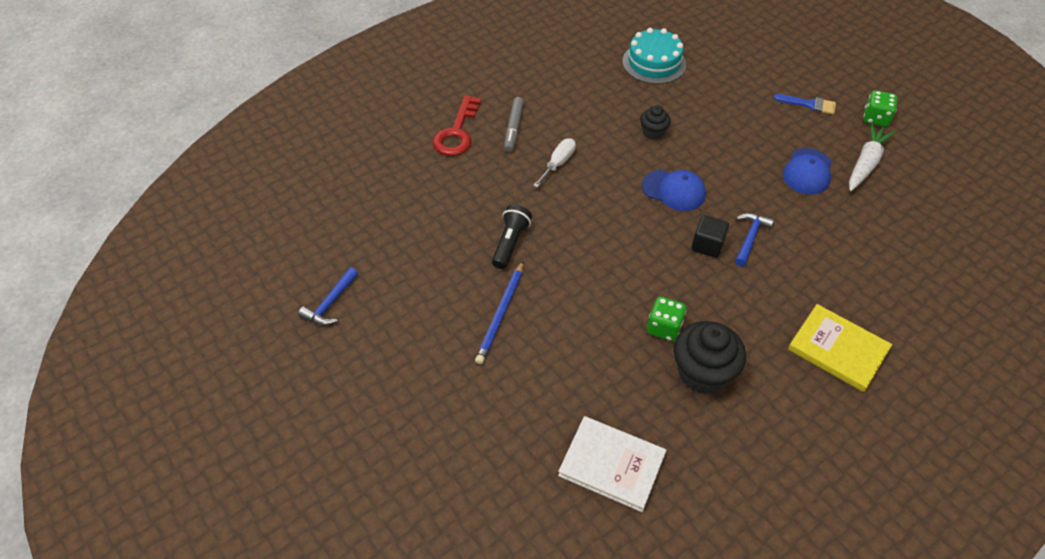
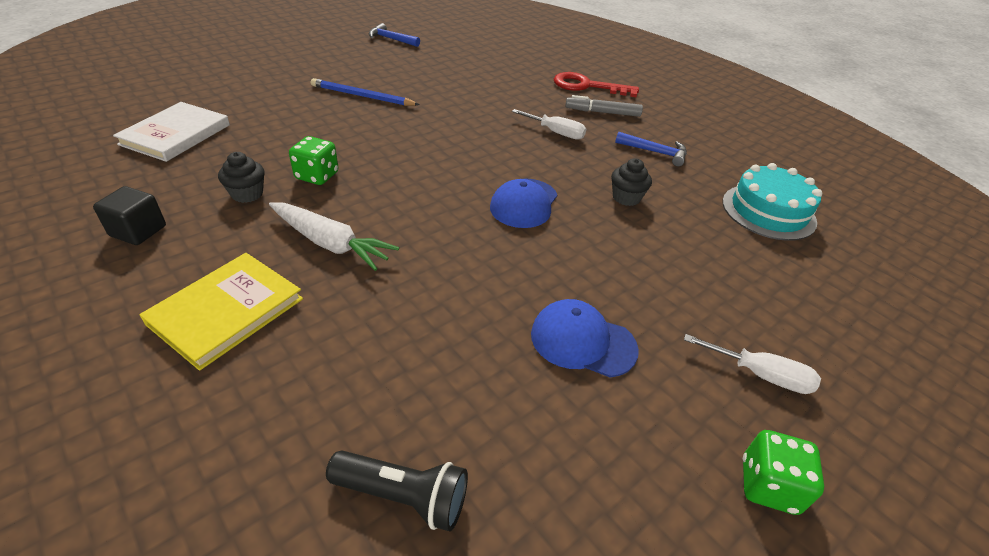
camera: 85 degrees right, 10 degrees down
black flashlight [492,205,532,269] -> black flashlight moved to [326,451,468,531]
black cupcake [673,321,746,394] -> black cupcake [218,152,265,203], size x0.54
black cube [691,215,729,258] -> black cube moved to [93,186,166,245]
blue hammer [735,213,774,267] -> blue hammer moved to [615,132,687,166]
blue brush [774,94,836,114] -> white screwdriver [684,334,821,394]
white carrot [849,123,895,191] -> white carrot moved to [269,203,399,271]

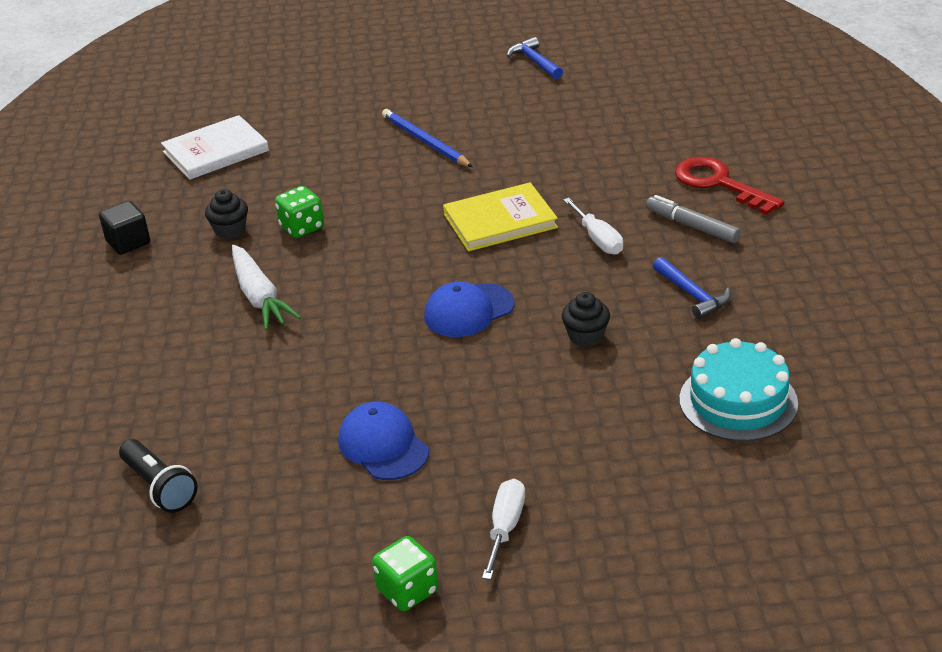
camera: 40 degrees right, 5 degrees down
yellow book [139,253,303,371] -> yellow book moved to [443,182,558,251]
white screwdriver [684,334,821,394] -> white screwdriver turned 135 degrees counterclockwise [482,479,525,580]

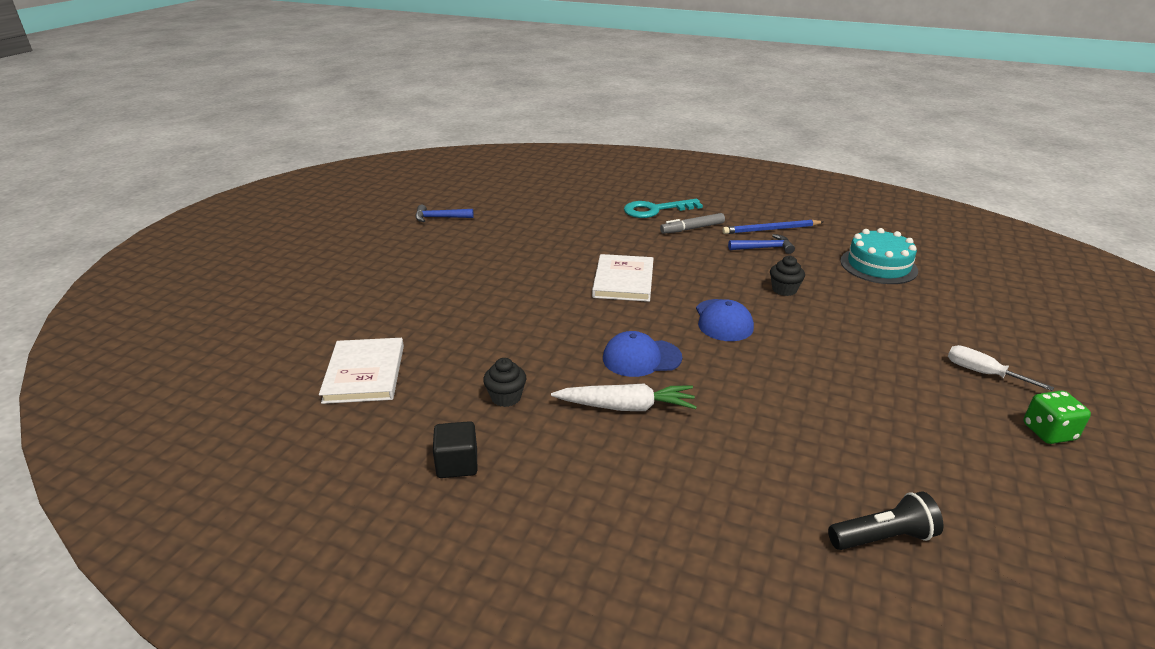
camera: 65 degrees left, 5 degrees down
green dice [275,186,324,238] -> none
blue cap [338,402,429,480] -> blue cap moved to [603,331,682,377]
blue pencil [382,109,473,167] -> blue pencil moved to [722,220,823,234]
yellow book [443,182,558,251] -> white book [592,254,654,302]
white screwdriver [563,198,623,255] -> none
red key [675,157,784,215] -> turquoise key [624,199,703,218]

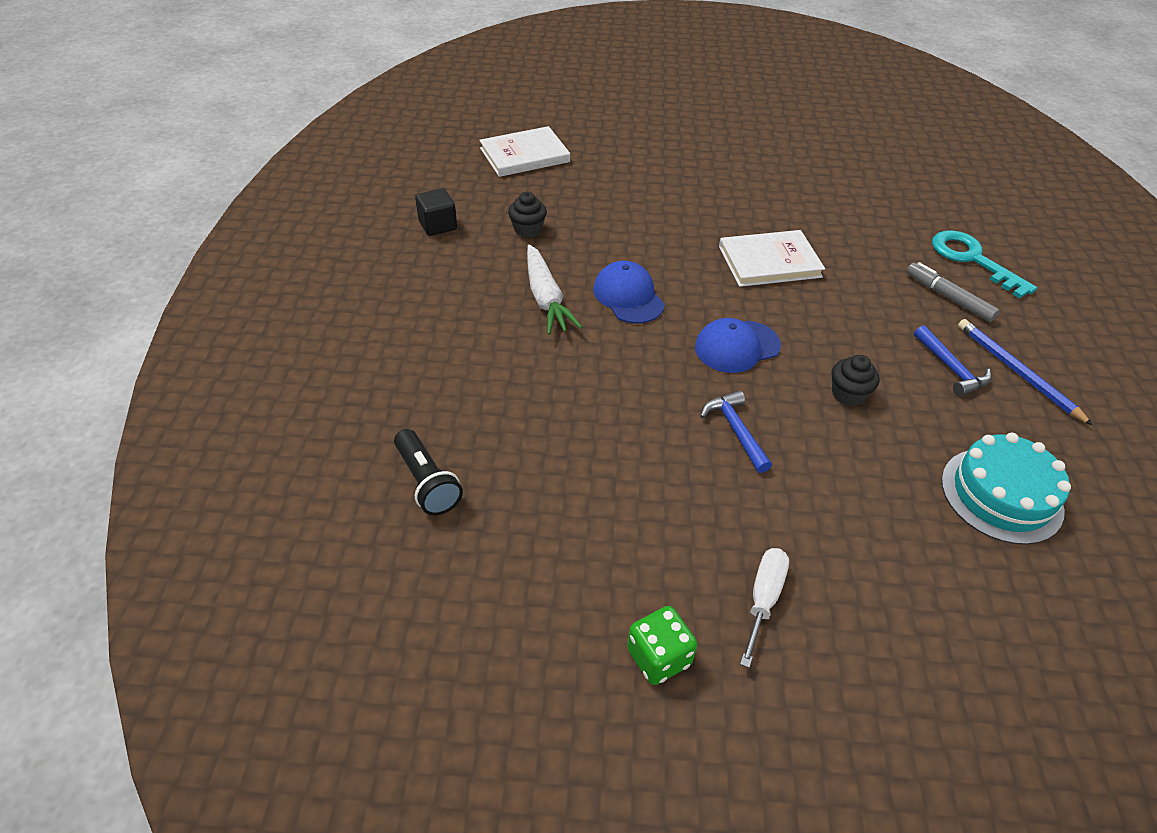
camera: 70 degrees right, 15 degrees up
blue hammer [416,205,474,222] -> blue hammer moved to [700,390,772,473]

